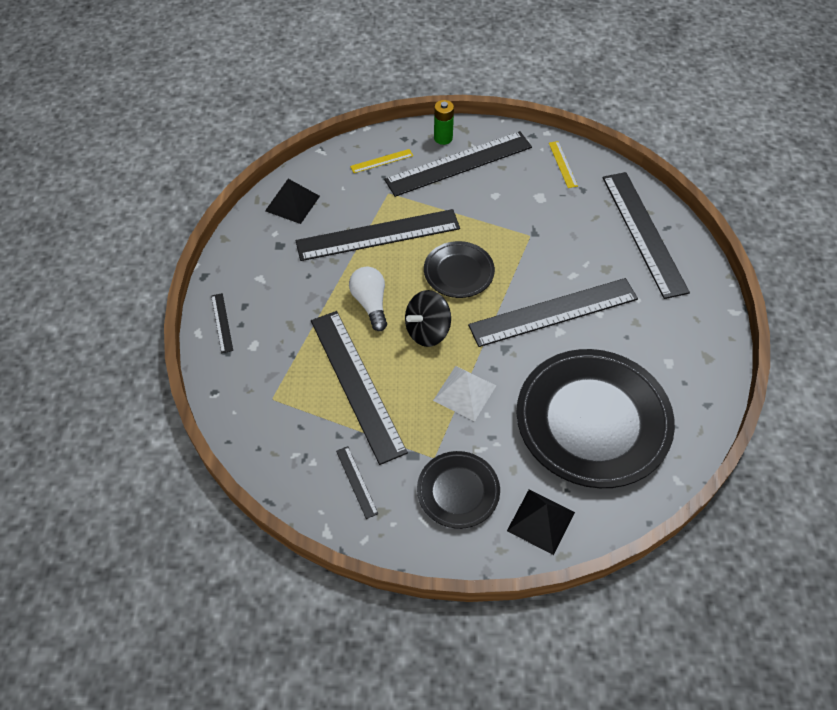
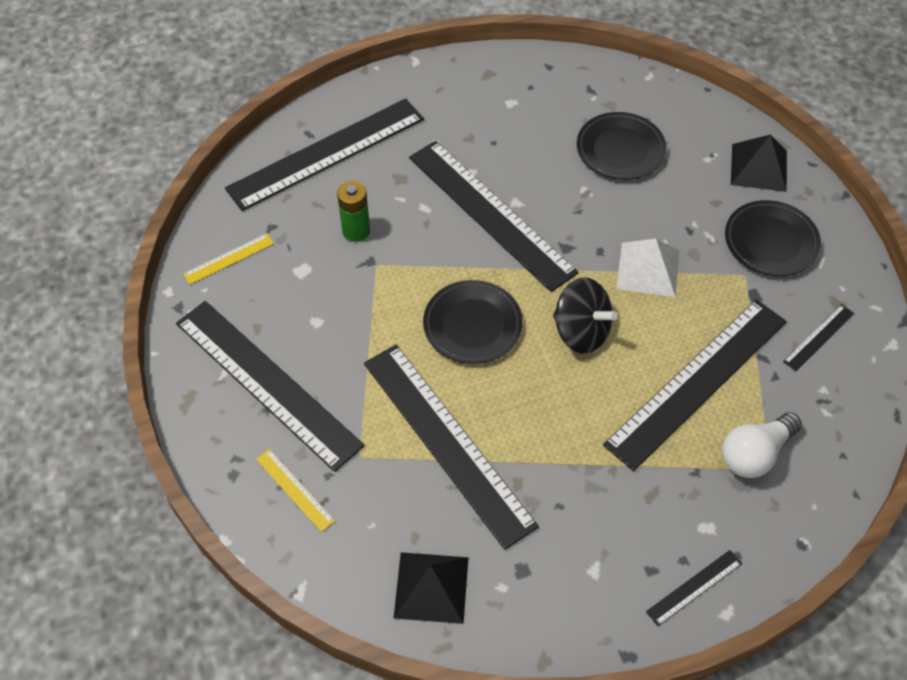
camera: 110 degrees left, 0 degrees up
white light bulb [349,267,387,331] -> white light bulb moved to [722,412,802,478]
green battery [434,100,454,145] -> green battery moved to [337,181,370,242]
black plate [516,349,675,488] -> black plate [577,112,666,180], size x0.51

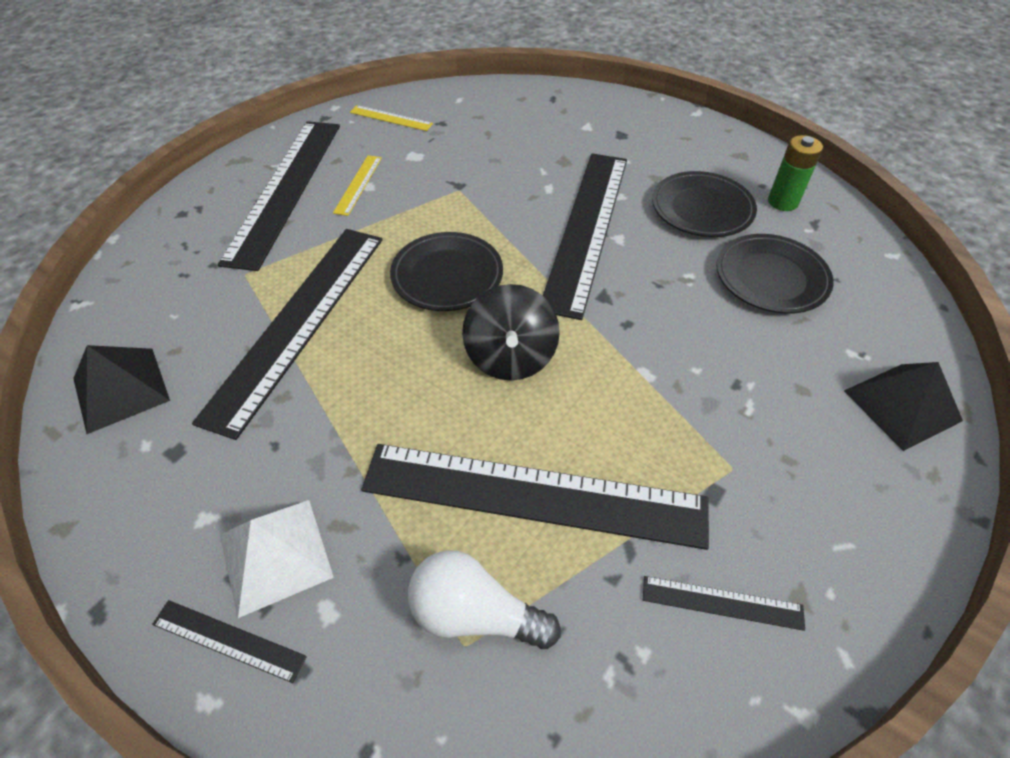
camera: 55 degrees right, 5 degrees down
black ruler [225,99,424,211] -> none
yellow ruler [256,449,335,532] -> yellow ruler moved to [333,155,382,216]
green battery [337,181,370,242] -> green battery moved to [768,135,823,211]
white pyramid [616,239,679,297] -> white pyramid moved to [220,500,334,618]
black plate [725,200,821,276] -> black plate moved to [652,171,757,237]

